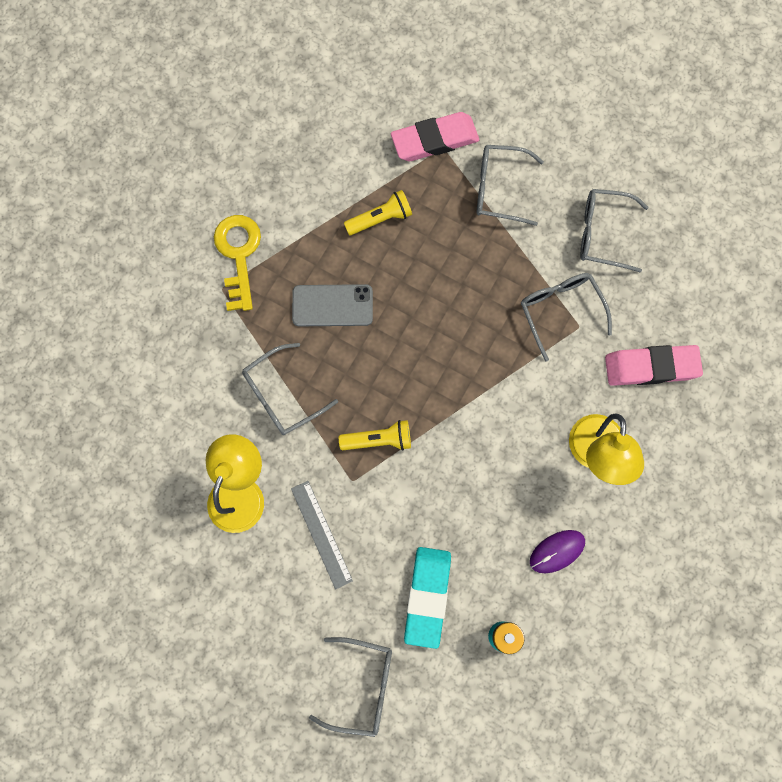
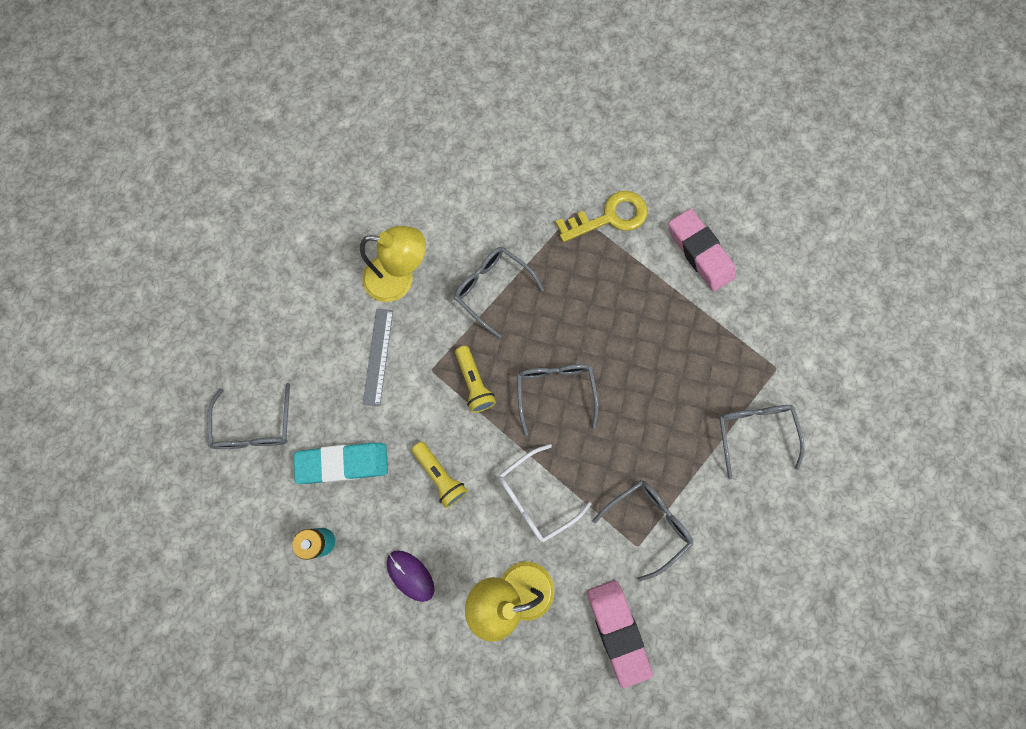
camera: 75 degrees right, 0 degrees up
grey ruler [291,481,353,589] -> grey ruler turned 45 degrees counterclockwise [363,309,393,406]
grey phone [292,284,373,326] -> none
yellow flashlight [344,190,412,235] -> yellow flashlight moved to [412,442,468,508]
pink eraser [391,112,479,161] -> pink eraser moved to [669,209,736,291]
grey glasses [580,189,648,273] -> grey glasses moved to [517,364,599,436]
none -> white glasses [498,444,592,542]

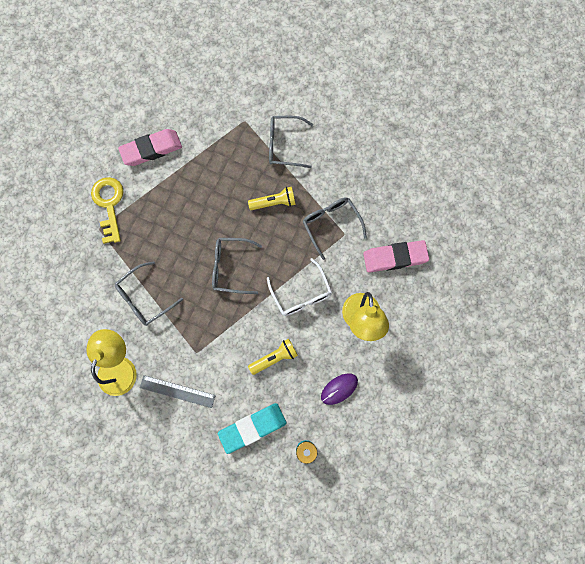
camera: 80 degrees left, 0 degrees up
grey glasses [208,383,290,449] -> none
turquoise eraser [294,443,388,484] -> turquoise eraser turned 60 degrees clockwise [218,403,287,454]
yellow flashlight [455,346,496,413] -> yellow flashlight moved to [248,187,296,210]

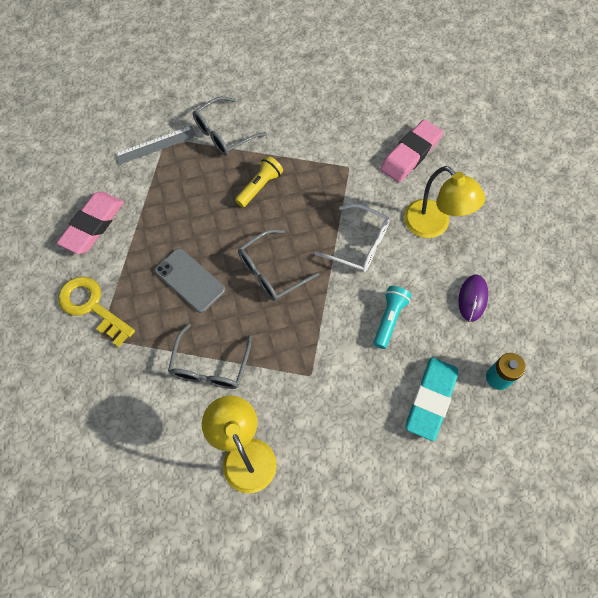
camera: 40 degrees left, 10 degrees down
grey ruler [140,375,216,408] -> grey ruler moved to [114,126,197,165]
yellow flashlight [248,338,298,375] -> turquoise flashlight [373,286,411,349]
grey glasses [302,197,367,260] -> none
none -> grey phone [154,248,225,313]

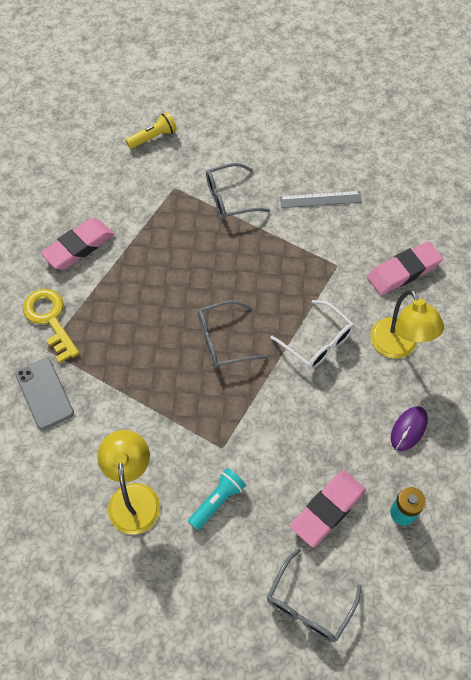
camera: 20 degrees right, 5 degrees down
grey ruler [114,126,197,165] -> grey ruler moved to [280,191,362,208]
grey phone [154,248,225,313] -> grey phone moved to [15,358,74,430]
grey glasses [168,323,252,389] -> grey glasses moved to [267,548,362,642]
yellow flashlight [235,156,283,207] -> yellow flashlight moved to [126,112,177,149]
turquoise flashlight [373,286,411,349] -> turquoise flashlight moved to [188,468,246,530]
turquoise eraser [405,357,458,441] -> pink eraser [290,471,366,547]

